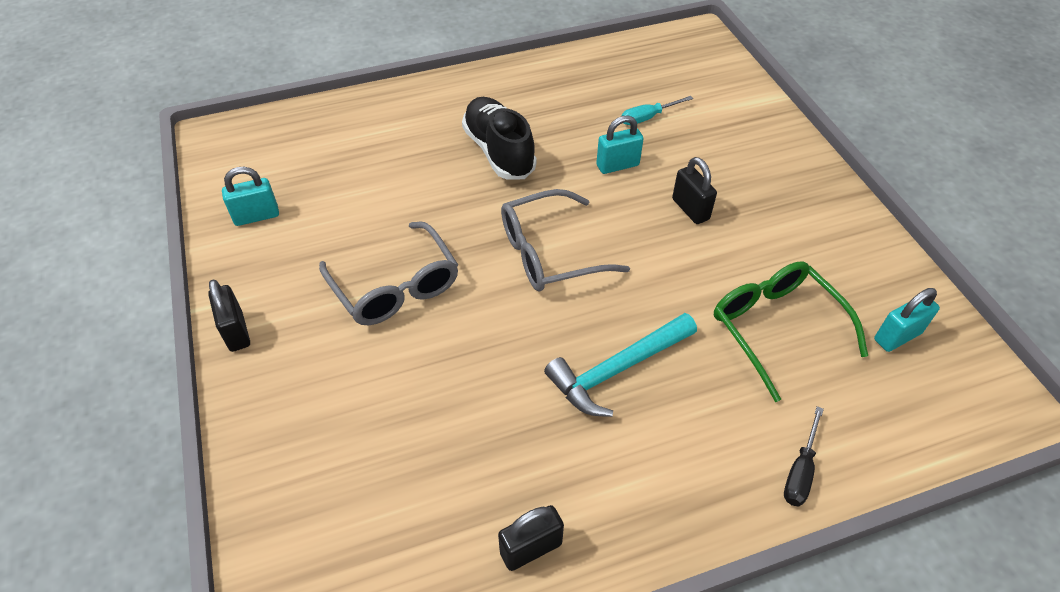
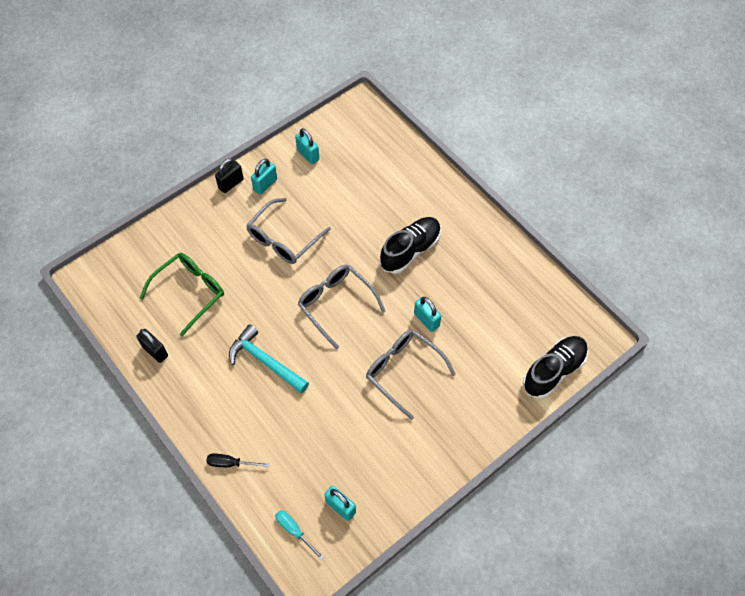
camera: 70 degrees right, 10 degrees up
turquoise screwdriver [622,96,693,125] -> turquoise screwdriver moved to [275,510,324,560]
black padlock [672,157,717,224] -> grey glasses [366,330,456,420]
green glasses [714,261,868,402] -> green glasses moved to [140,253,224,336]
none -> turquoise padlock [251,159,277,194]
none -> black shoe [523,336,588,399]

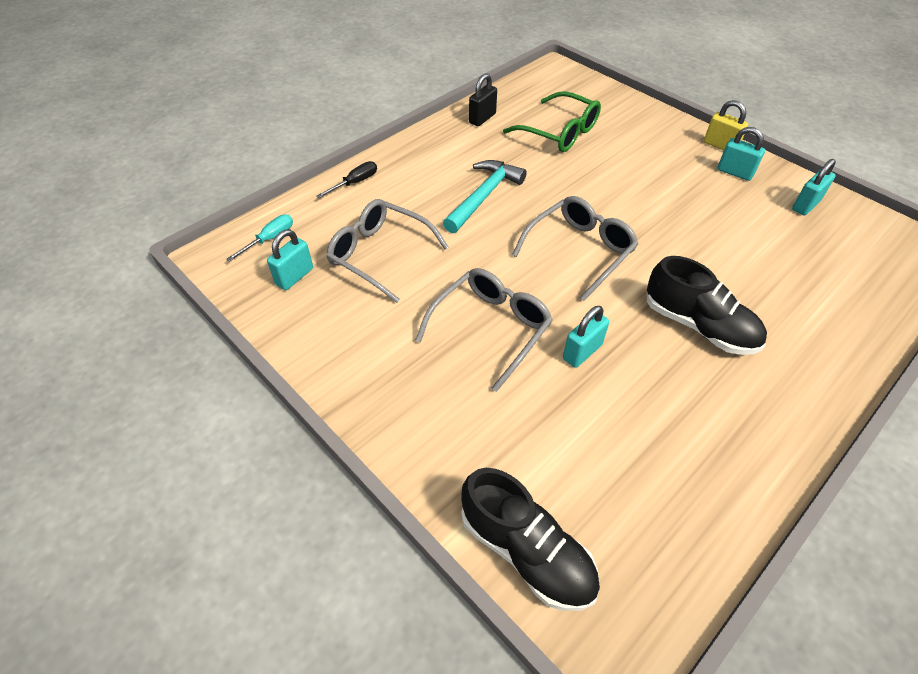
camera: 85 degrees right, 10 degrees down
black screwdriver [206,453,270,467] -> black screwdriver turned 45 degrees clockwise [316,161,377,198]
black padlock [215,158,244,193] -> yellow padlock [704,100,748,151]
grey glasses [246,198,331,264] -> grey glasses moved to [327,199,449,303]

